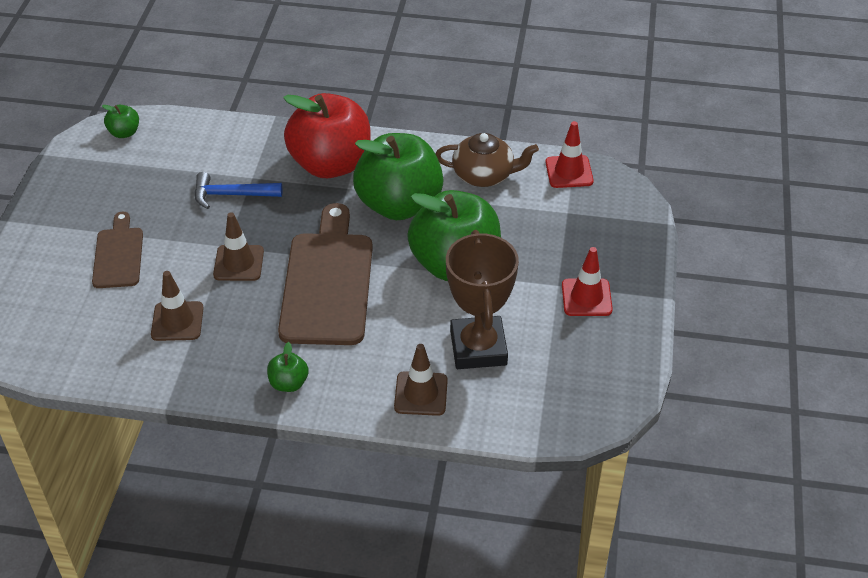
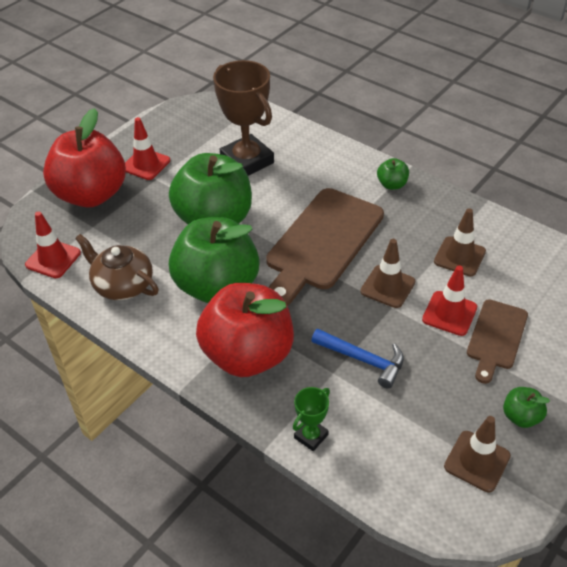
camera: 150 degrees left, 0 degrees up
green apple [102,105,139,138] -> green apple moved to [503,387,550,428]
brown traffic cone [394,344,448,416] -> brown traffic cone moved to [444,416,511,492]
brown trophy [446,230,519,369] -> brown trophy turned 60 degrees counterclockwise [213,60,274,176]
none -> red apple [43,108,126,207]
none -> green trophy [293,387,330,451]
none -> red traffic cone [422,265,477,336]

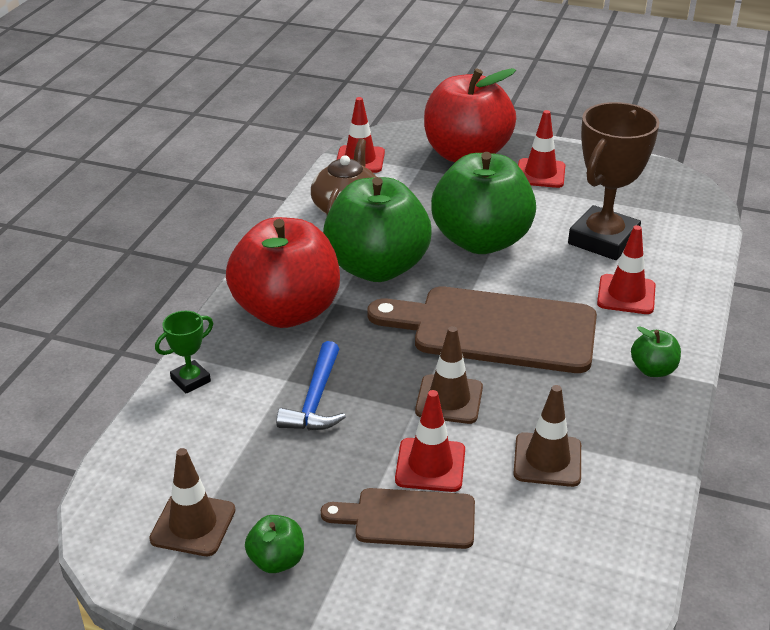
camera: 70 degrees right, 10 degrees down
green trophy [293,387,330,451] -> green trophy turned 60 degrees counterclockwise [155,311,213,394]
none -> red traffic cone [597,225,656,314]

